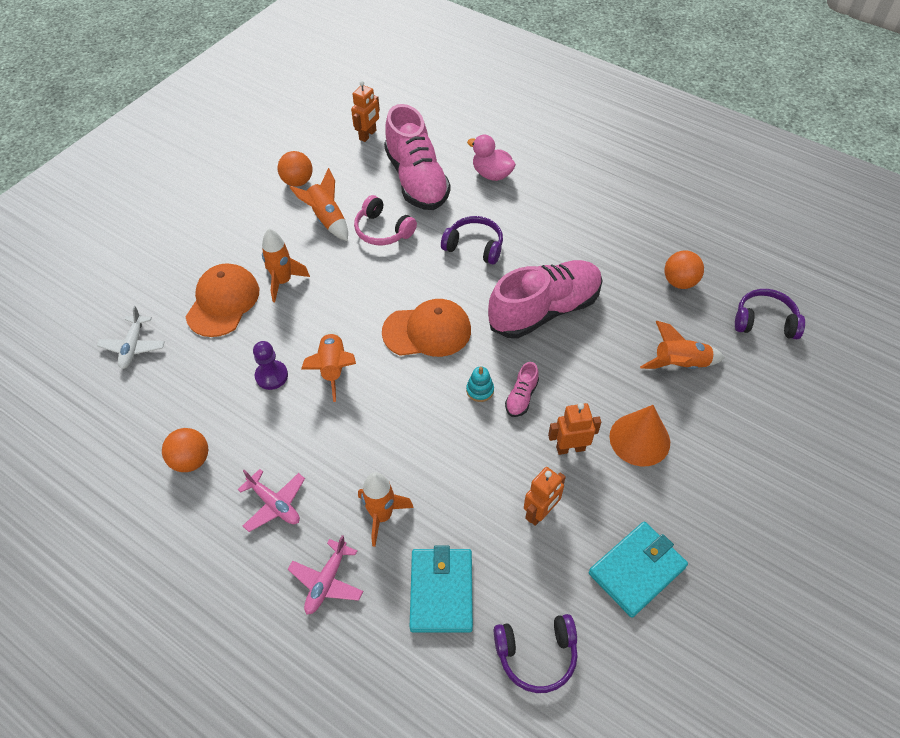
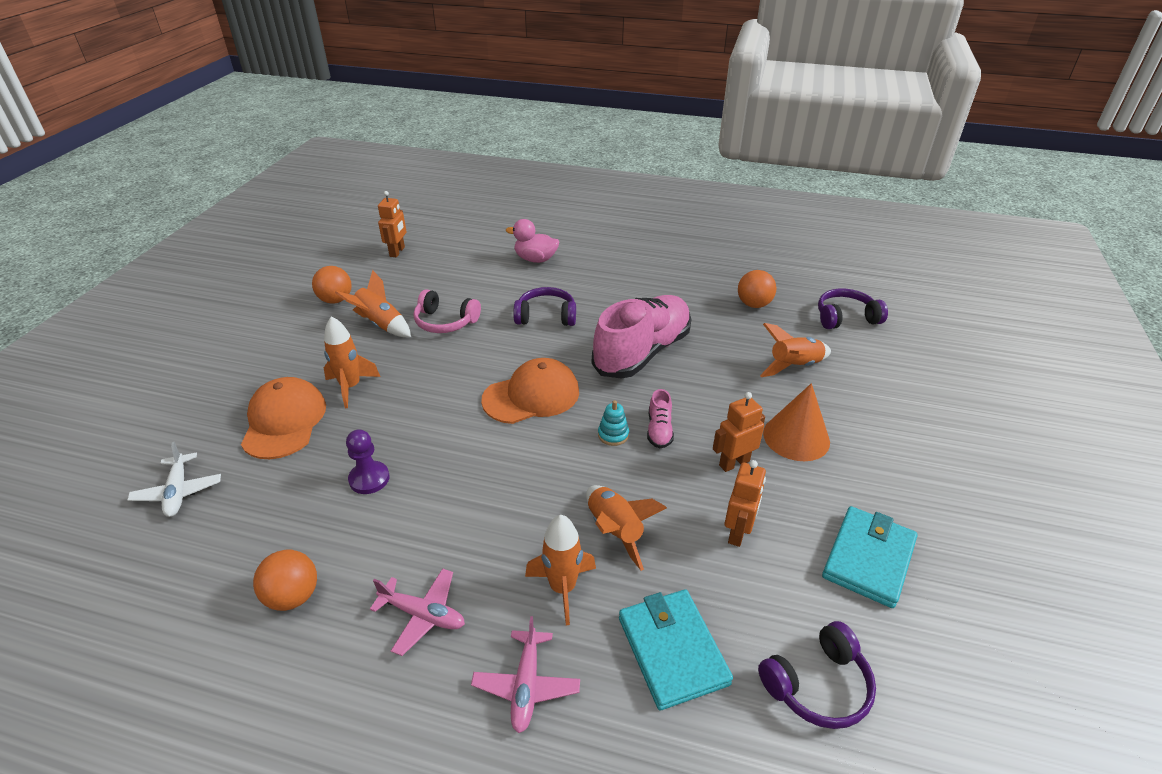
camera: 20 degrees left, 15 degrees down
orange rocket [301,331,356,402] -> orange rocket moved to [586,485,667,571]
pink shoe [384,104,451,210] -> none

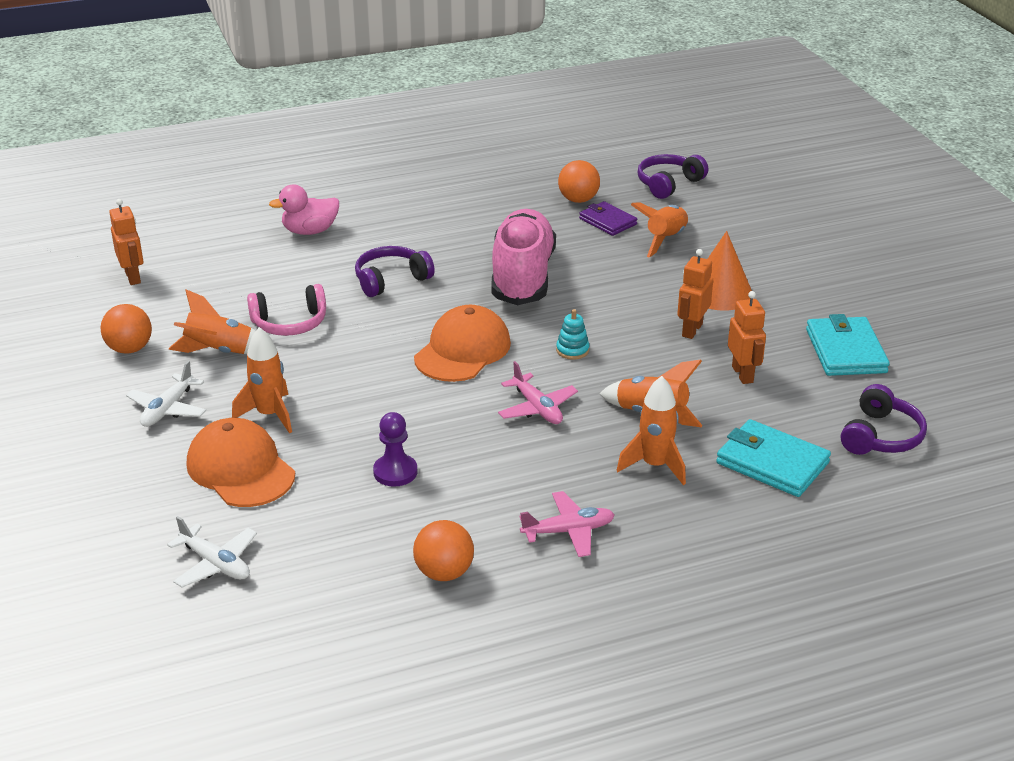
camera: 35 degrees left, 5 degrees down
pink plane [471,616,580,733] -> pink plane moved to [498,361,578,424]
pink shoe [647,389,674,448] -> none
none -> white plane [126,361,206,427]
none -> purple wallet [579,201,637,236]

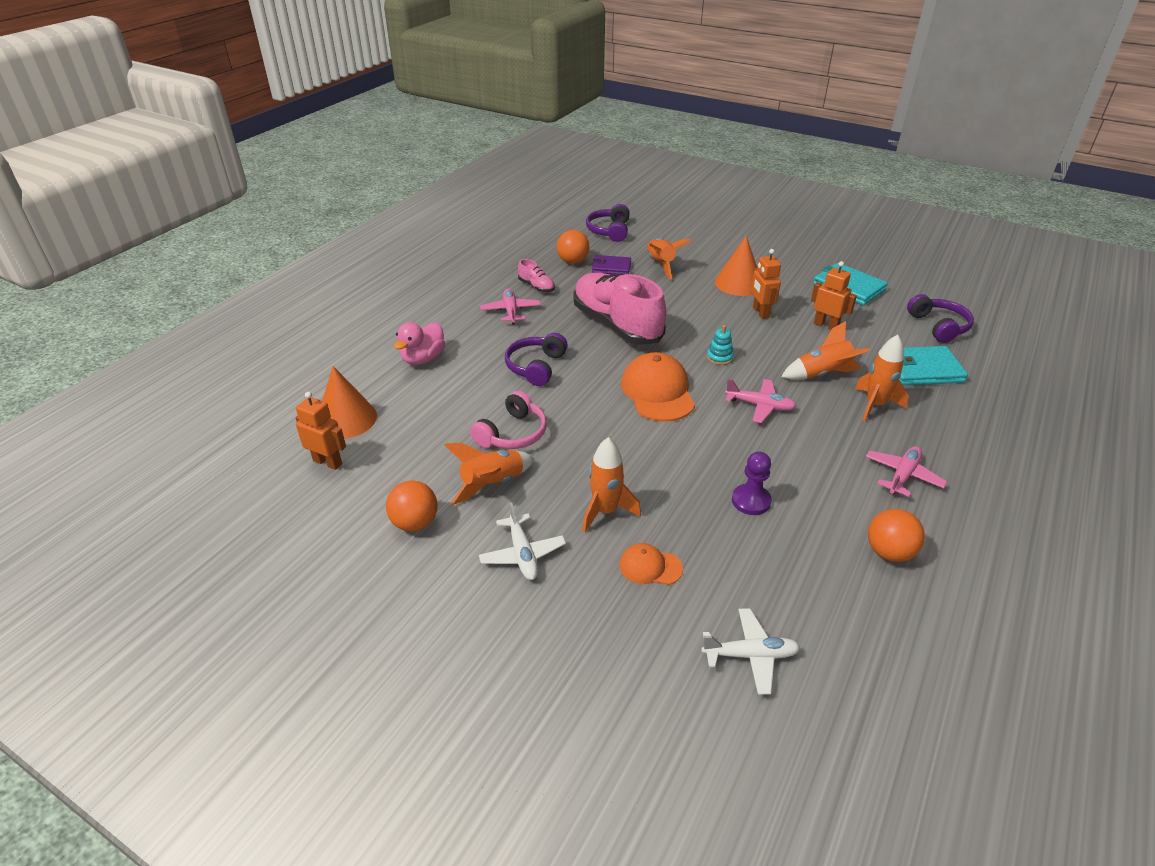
camera: 40 degrees left, 5 degrees up
orange cap [187,418,295,507] -> orange cap [619,543,683,585], size x0.53
none -> orange cone [322,366,377,439]
none -> pink plane [480,289,541,325]
none -> pink shoe [518,259,555,292]

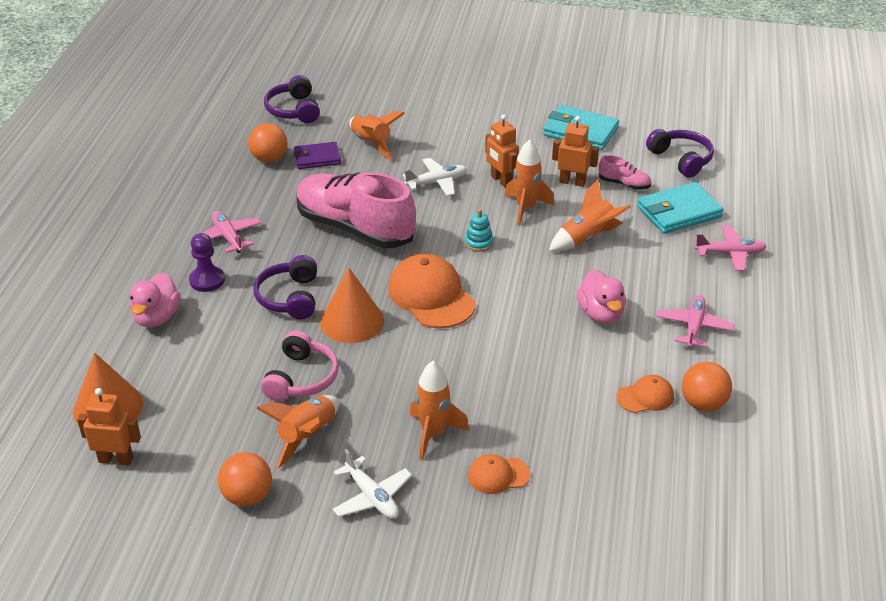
camera: 20 degrees left, 0 degrees up
pink shoe [518,259,555,292] -> pink shoe moved to [598,155,651,190]
white plane [701,608,800,695] -> white plane moved to [403,158,467,196]
orange cone [715,236,757,296] -> orange cone moved to [320,268,384,343]
pink plane [725,379,796,423] -> pink plane moved to [694,226,767,271]
purple pawn [732,451,772,515] -> purple pawn moved to [189,233,225,292]
orange rocket [855,335,909,421] -> orange rocket moved to [505,139,555,226]
none -> pink duck [577,269,626,324]
none -> orange cap [617,375,674,413]

